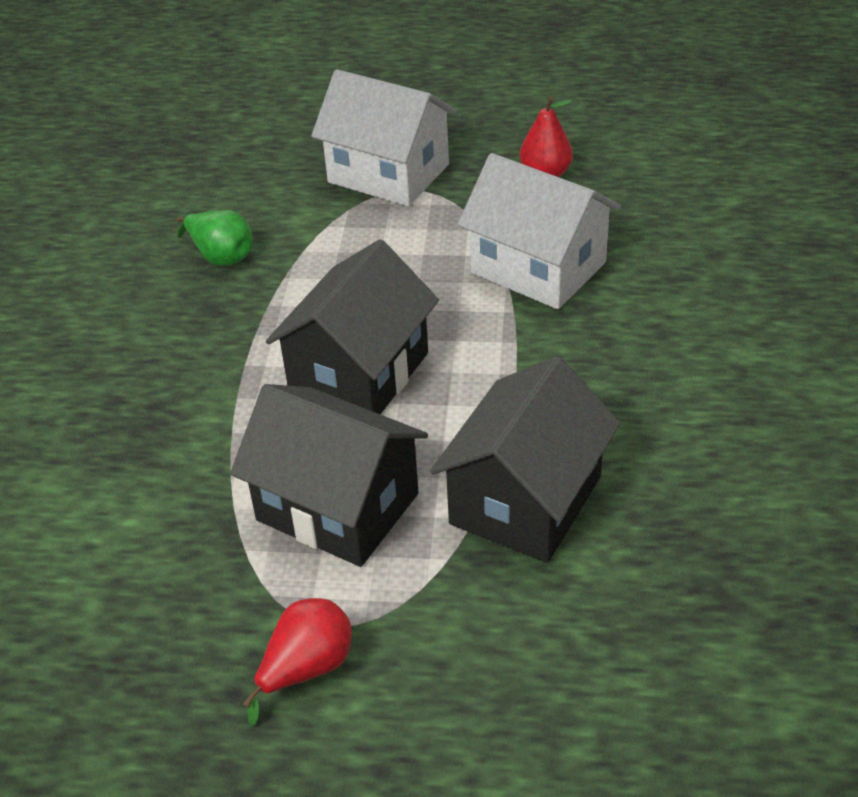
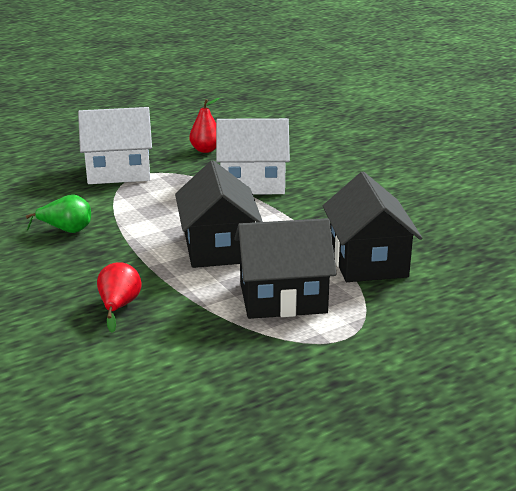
camera: 40 degrees left, 15 degrees down
red pear [243,598,352,726] -> red pear moved to [97,262,142,333]

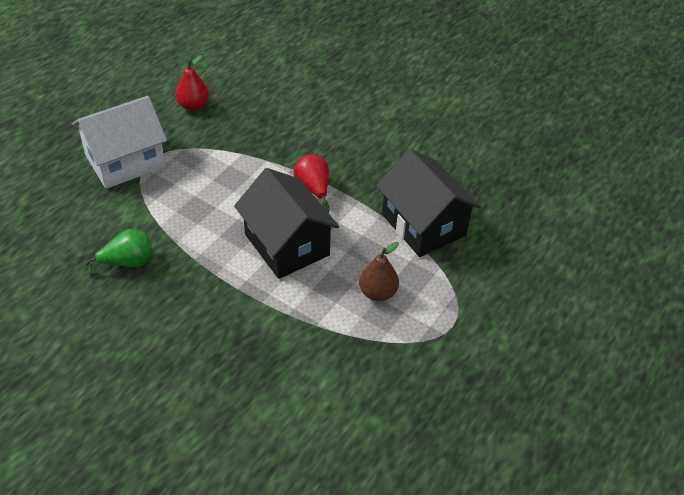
camera: 25 degrees left, 20 degrees up
red pear [97,262,142,333] -> red pear moved to [294,154,330,213]
white house [216,118,290,195] -> none
black house [234,218,337,319] -> brown pear [359,242,399,301]

